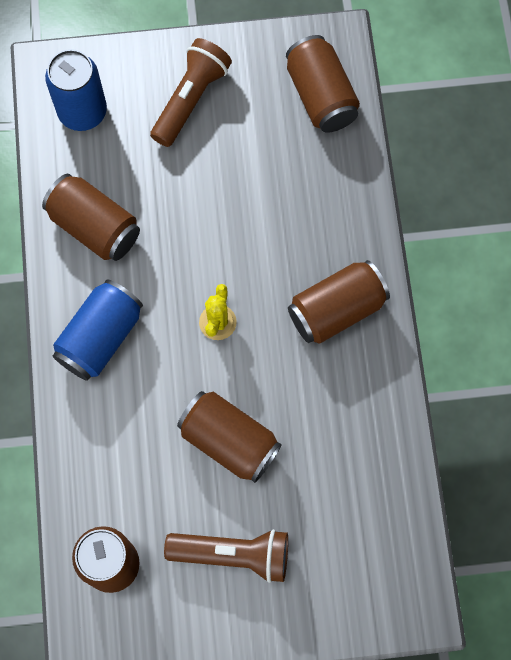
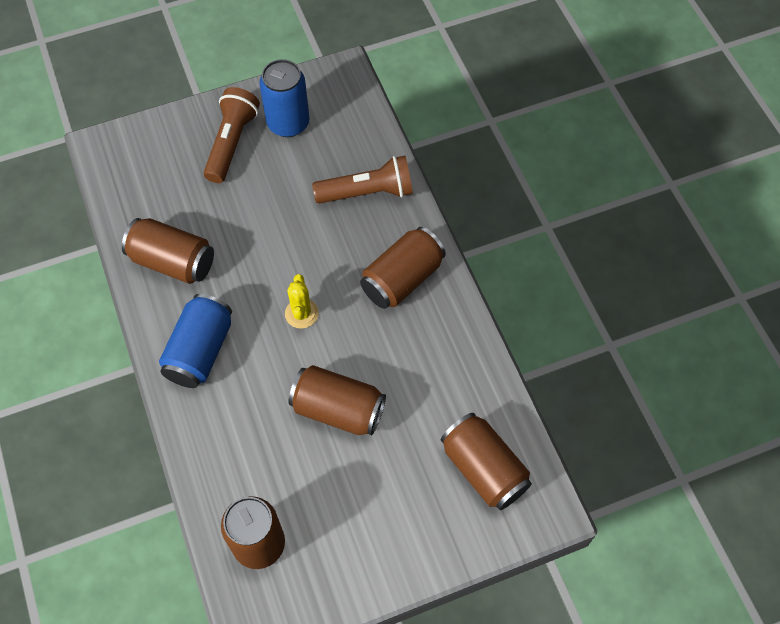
camera: 15 degrees left, 10 degrees down
blue can [45,49,107,131] -> blue can moved to [259,59,310,137]
brown flashlight [164,529,288,583] -> brown flashlight moved to [312,156,413,204]
brown can [286,35,360,133] -> brown can moved to [441,413,532,510]

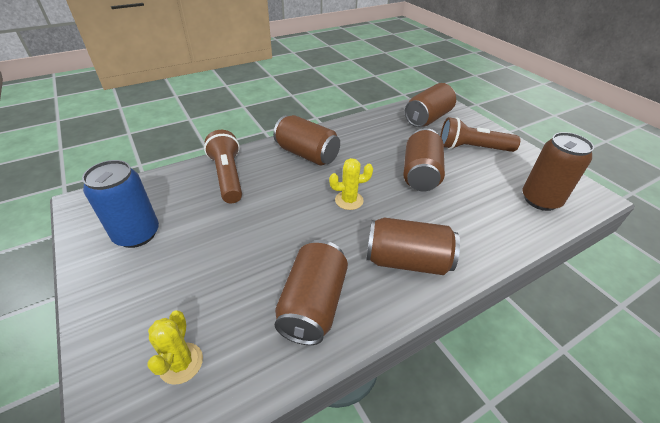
camera: 100 degrees left, 20 degrees down
blue can [159,294,232,388] -> brown can [366,217,460,275]
brown flashlight [204,87,260,183] -> brown flashlight moved to [440,117,520,152]
none -> yellow cactus [148,311,203,385]

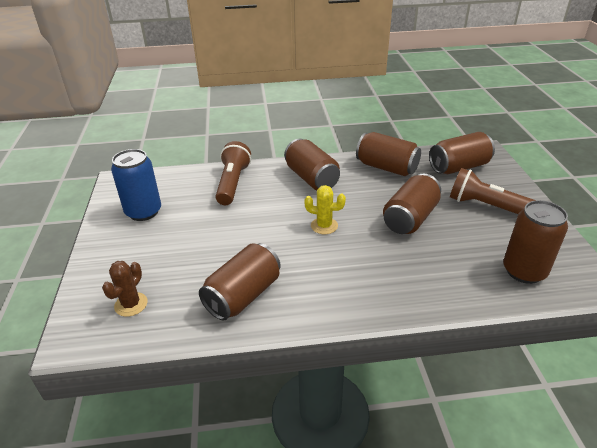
camera: 25 degrees right, 5 degrees down
yellow cactus [148,311,203,385] -> brown cactus [102,261,147,317]
brown can [366,217,460,275] -> brown can moved to [356,132,421,176]

